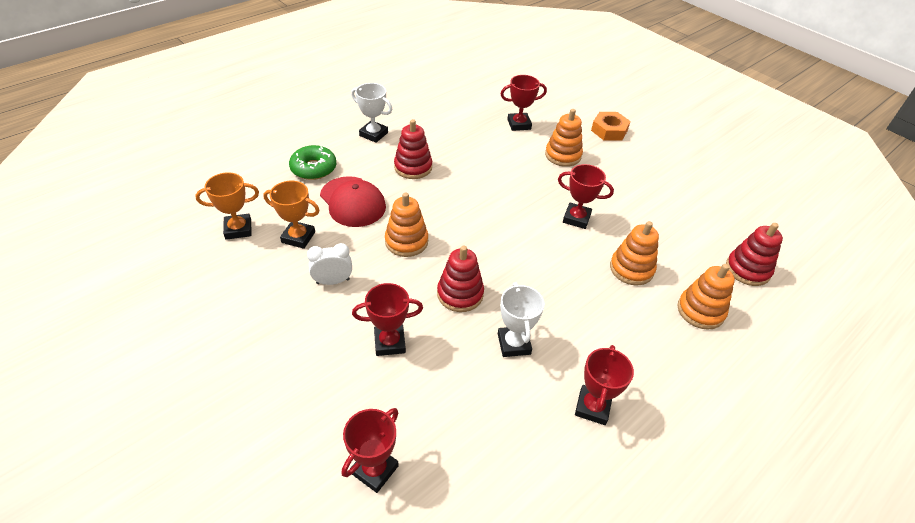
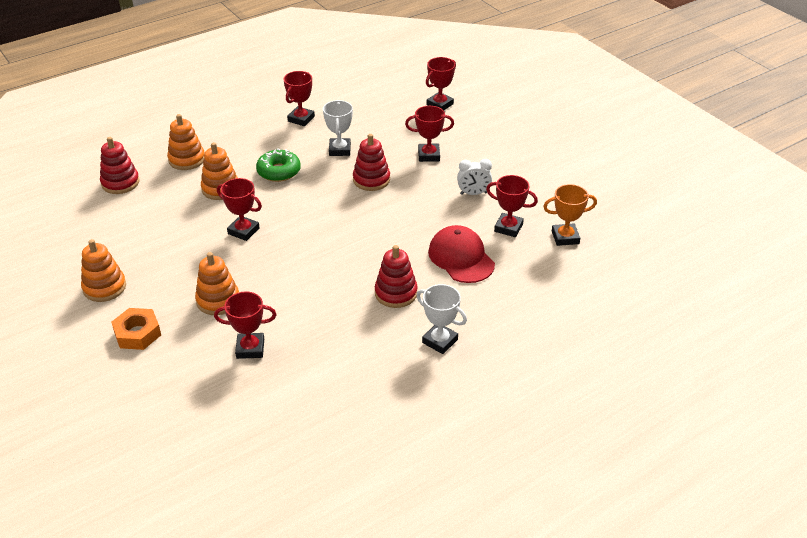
camera: 170 degrees left, 5 degrees down
orange trophy [263,181,320,249] -> red trophy [486,175,538,237]
green donut [289,145,336,180] -> green donut moved to [256,148,301,182]
orange stacking toy [385,193,428,257] -> orange stacking toy moved to [81,239,126,302]

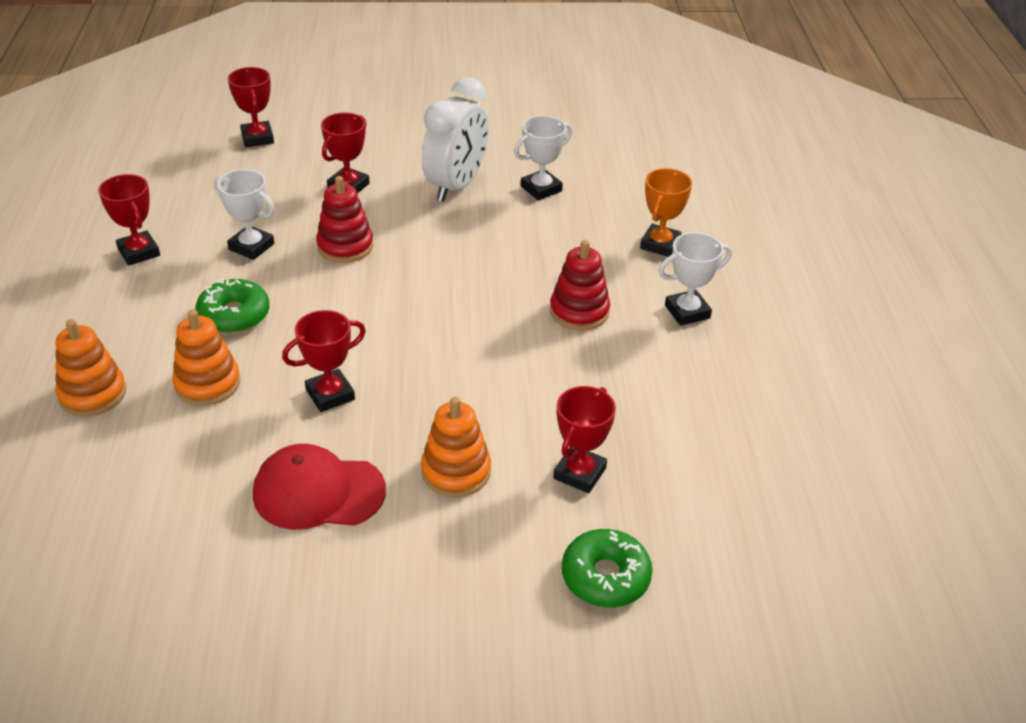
camera: 60 degrees left, 0 degrees up
orange stacking toy [81,239,126,302] -> none
red stacking toy [100,137,139,194] -> none
orange nut [111,308,161,350] -> none
red cap [428,225,495,283] -> red cap moved to [253,444,386,530]
white clock [457,159,492,195] -> white clock [422,77,489,202], size x1.89
red trophy [486,175,538,237] -> white trophy [514,116,572,200]
orange trophy [543,184,597,246] -> orange trophy moved to [640,168,692,257]
none -> green donut [562,529,653,607]

